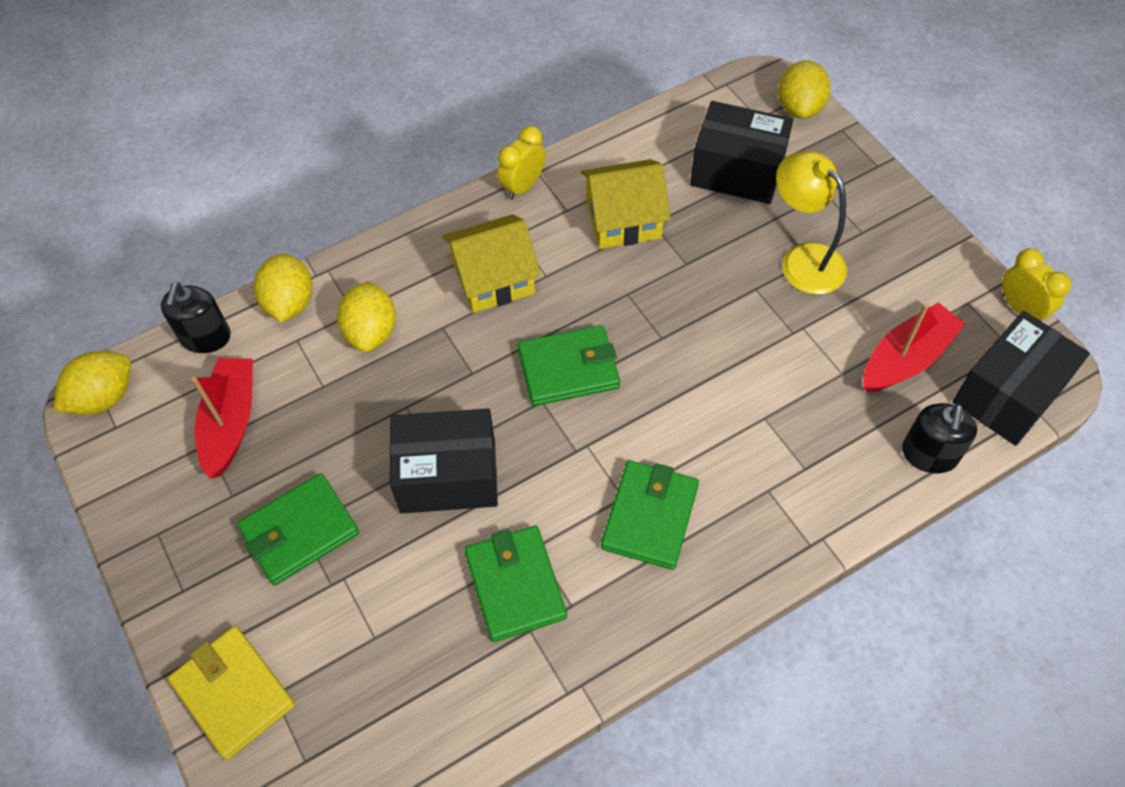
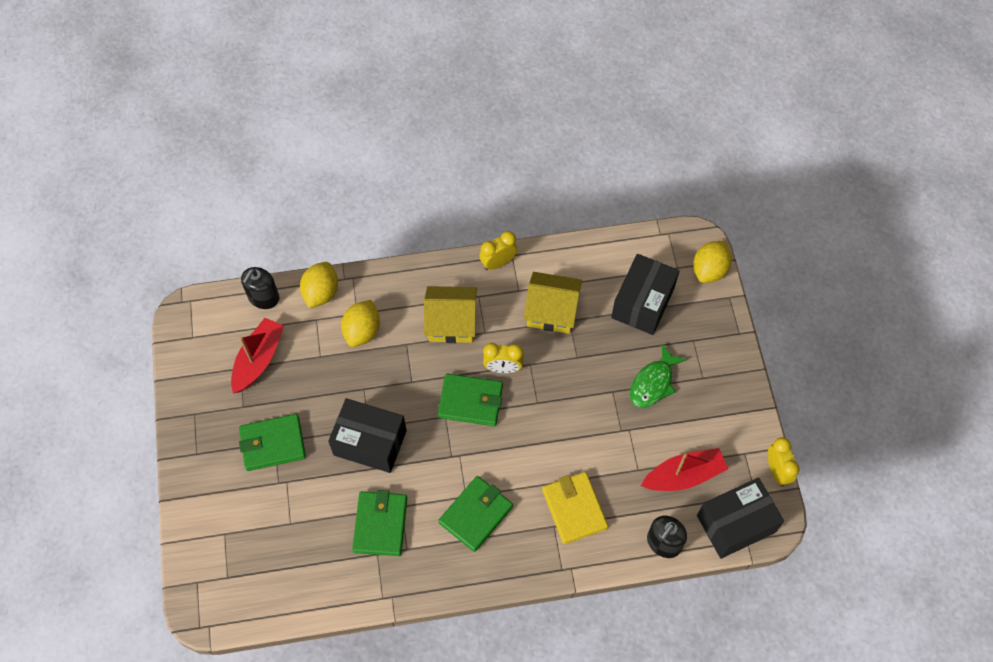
camera: 20 degrees right, 5 degrees up
yellow lemon [54,351,131,415] -> none
yellow wallet [168,626,295,760] -> yellow wallet moved to [542,472,608,544]
black box [690,101,793,204] -> black box turned 75 degrees clockwise [611,254,679,335]
yellow lamp [776,151,847,295] -> green fish [630,344,687,408]
none -> yellow clock [483,343,524,373]

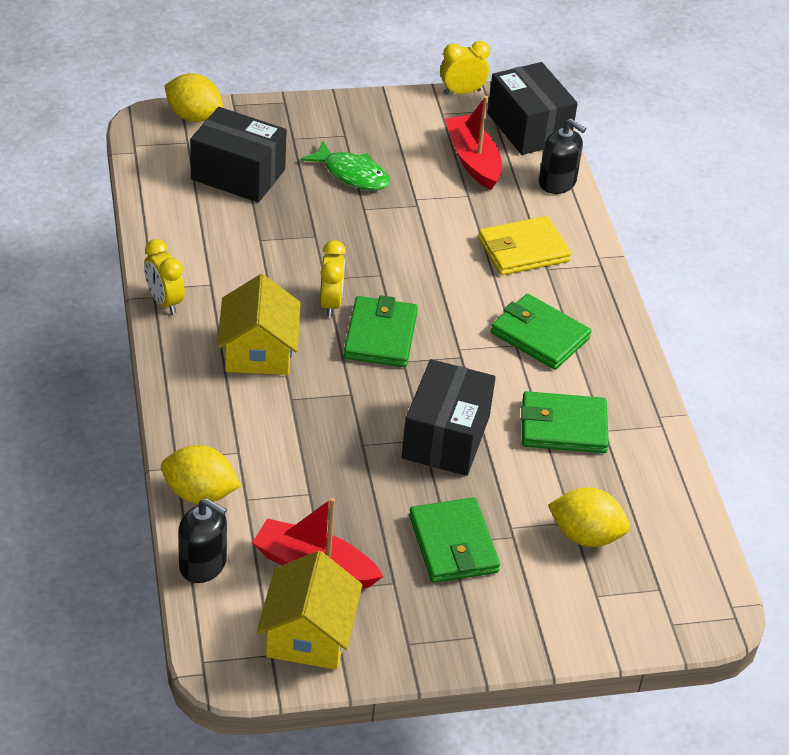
camera: 95 degrees left, 20 degrees down
yellow lemon [341,300,380,347] -> yellow lemon moved to [548,487,630,547]
yellow house [523,272,582,334] -> yellow house moved to [257,551,362,670]

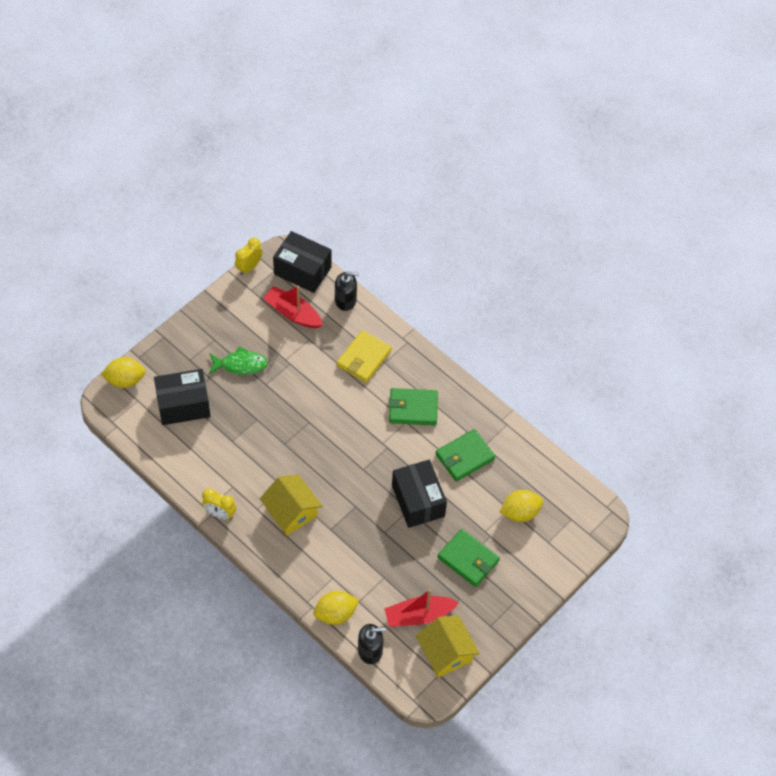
camera: 35 degrees left, 15 degrees up
yellow clock [320,240,346,317] -> none
green wallet [344,295,418,367] -> none

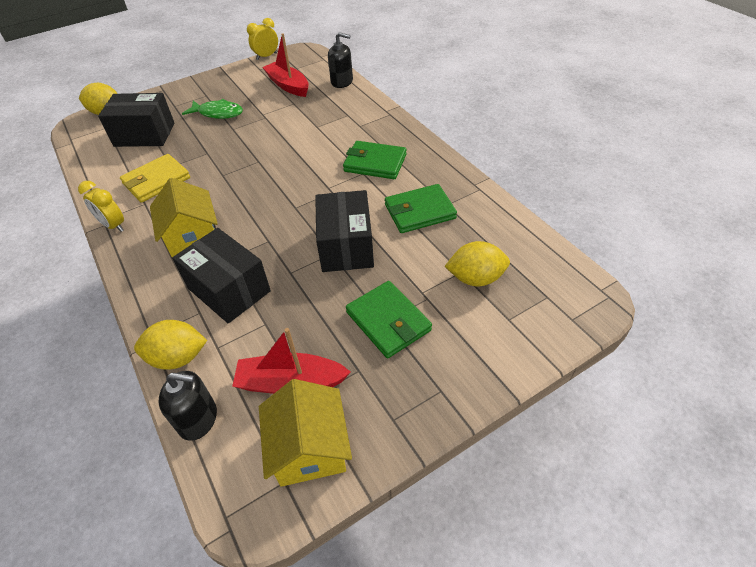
camera: 20 degrees right, 10 degrees down
black box [273,231,331,293] -> black box moved to [172,228,271,323]
yellow wallet [337,330,392,383] -> yellow wallet moved to [120,154,190,203]

